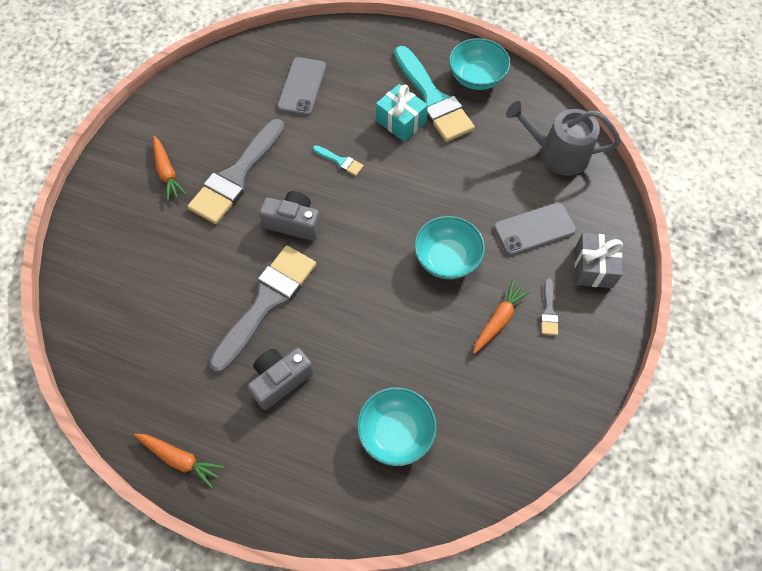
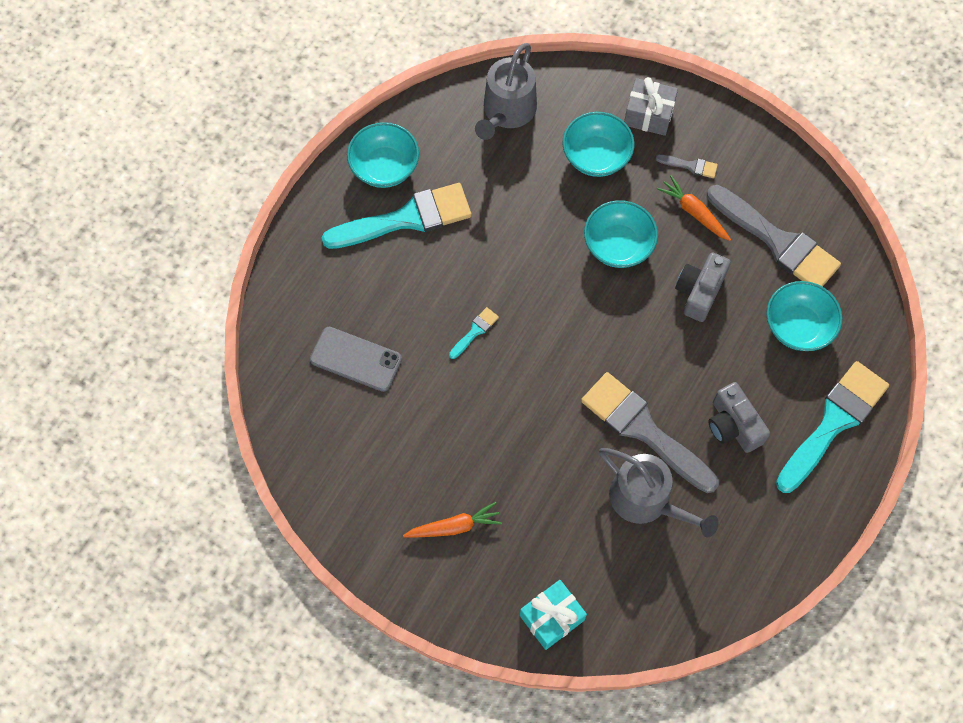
camera: 80 degrees left, 5 degrees up
orange carrot [134,434,224,489] -> none
grey brush [187,119,285,224] -> grey brush moved to [707,185,841,287]
grey camera [259,191,321,241] -> grey camera moved to [675,252,731,322]
turquoise gift [376,84,428,142] -> turquoise gift moved to [520,580,587,650]
grey phone [494,202,577,255] -> turquoise bowl [562,112,635,177]
none -> grey watering can [599,448,718,537]
none -> turquoise brush [776,361,889,493]

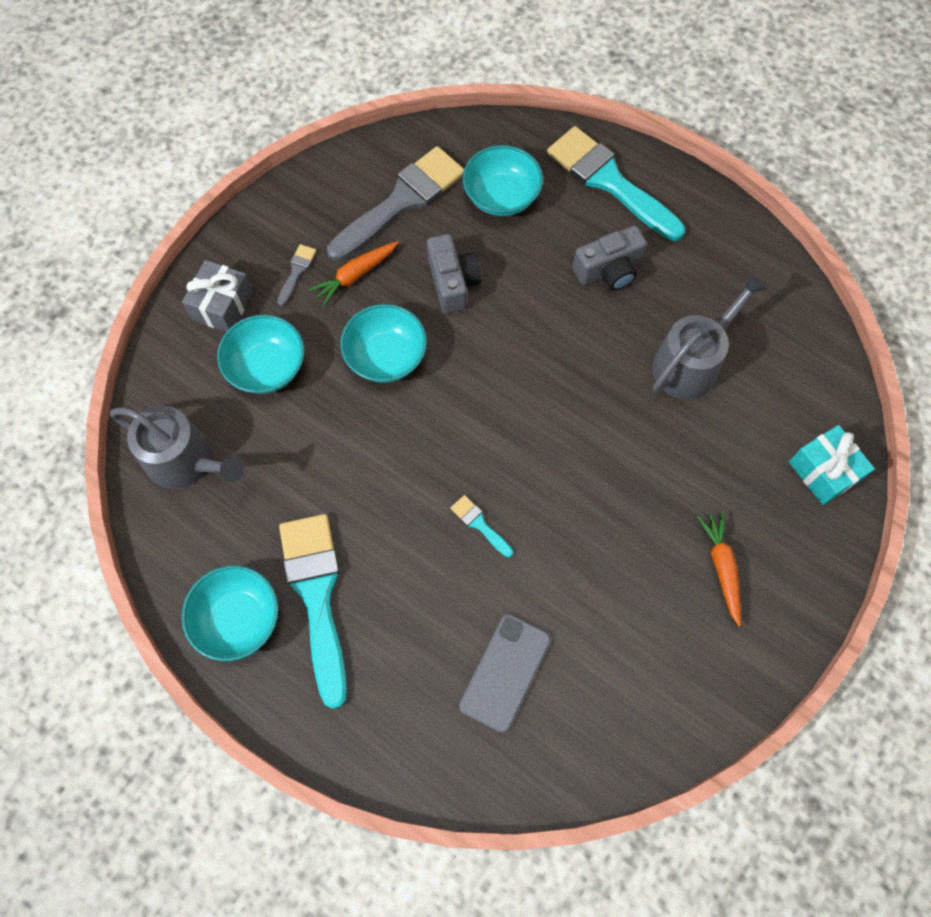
camera: 85 degrees left, 0 degrees up
grey brush [581,372,719,493] -> none
grey camera [675,252,731,322] -> grey camera turned 135 degrees counterclockwise [427,234,481,313]

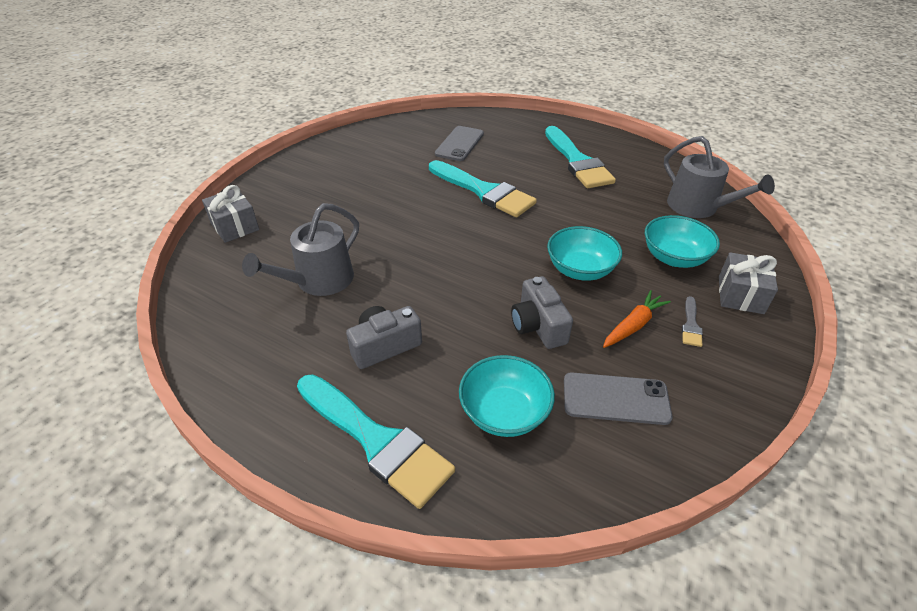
camera: 175 degrees right, 25 degrees down
grey watering can [110,405,245,489] -> grey watering can turned 150 degrees counterclockwise [664,136,775,218]
turquoise bowl [181,565,279,661] -> none
grey brush [327,146,464,261] -> grey phone [564,372,673,425]
turquoise brush [450,495,513,558] -> turquoise brush [429,160,537,217], size x2.40
orange carrot [697,512,741,626] -> none
turquoise gift [789,425,875,505] -> grey gift [202,185,259,243]

